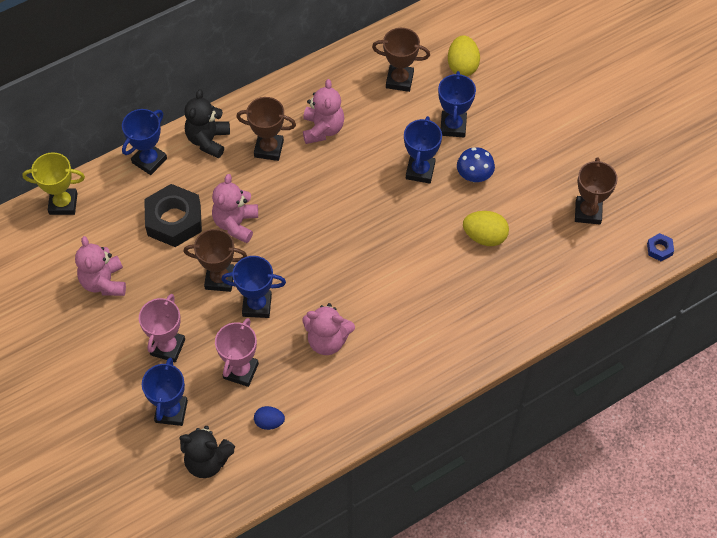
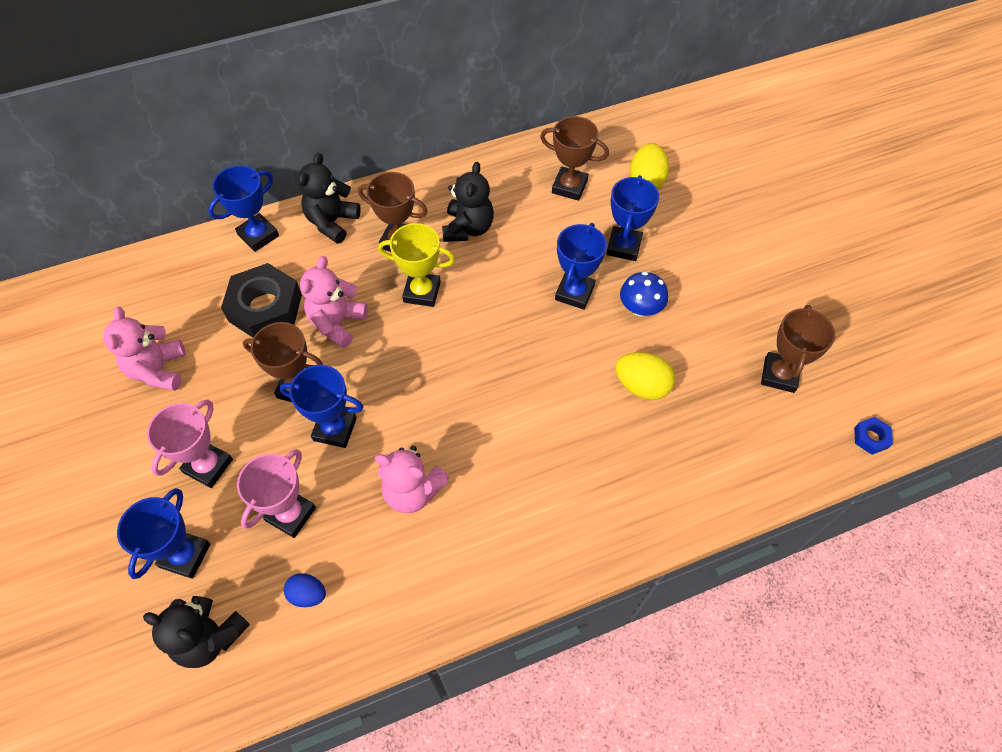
camera: 10 degrees right, 0 degrees up
yellow trophy [22,152,85,215] -> yellow trophy moved to [378,223,455,307]
pink teddy bear [303,79,344,144] -> black teddy bear [442,162,494,242]

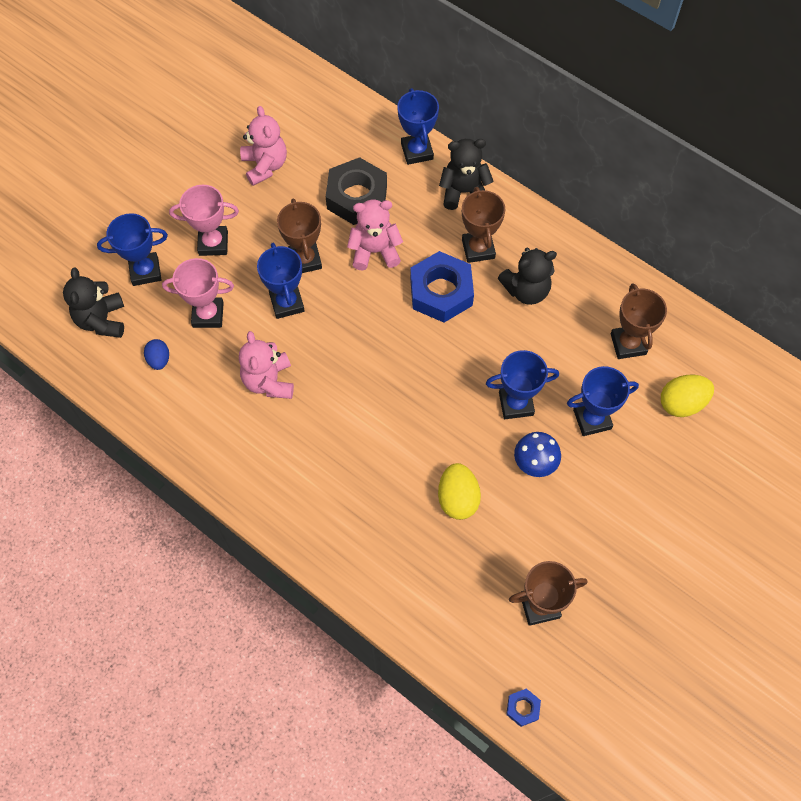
camera: 60 degrees right, 5 degrees up
pink teddy bear [103,307,186,391] -> pink teddy bear turned 105 degrees clockwise [240,106,287,186]
blue trophy [208,166,279,252] -> blue trophy turned 60 degrees clockwise [397,88,439,165]
yellow trophy [378,223,455,307] -> blue nut [410,251,474,323]

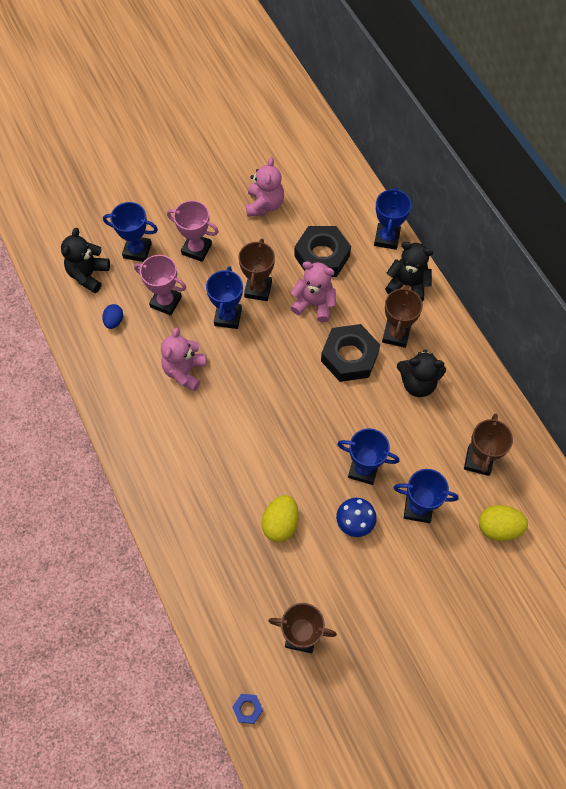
camera: 25 degrees right, 0 degrees up
blue nut [410,251,474,323] -> black nut [321,324,380,382]

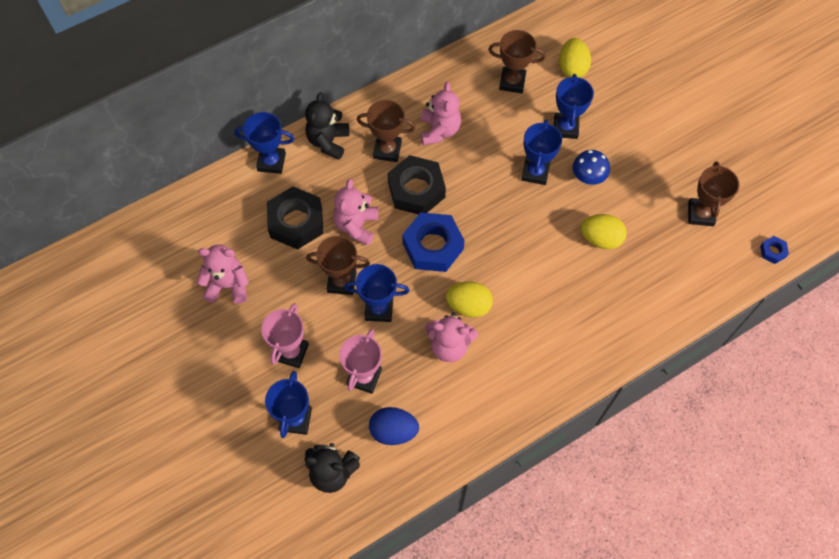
camera: 95 degrees left, 0 degrees up
blue egg [102,304,123,329] -> blue egg [369,407,419,445], size x1.60
black teddy bear [397,349,446,397] -> pink teddy bear [420,82,461,146]
none -> blue nut [402,212,465,272]
none -> yellow egg [446,282,493,317]

